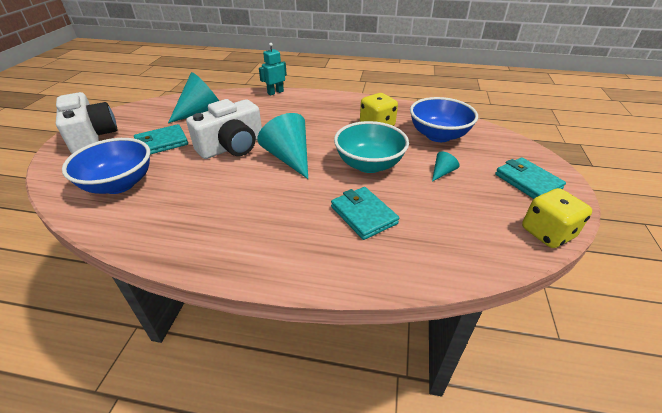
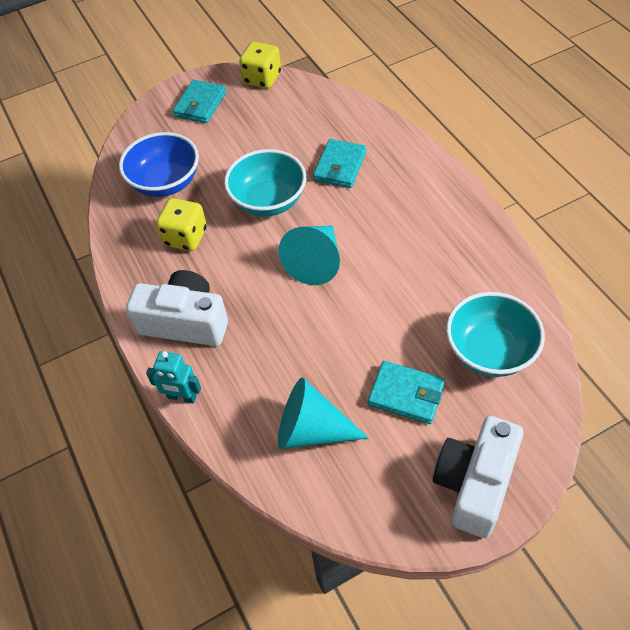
camera: 125 degrees left, 15 degrees up
blue bowl [62,138,150,194] -> turquoise bowl [446,292,545,377]
white camera [186,99,262,159] -> white camera moved to [126,270,228,346]
turquoise cone [432,151,460,182] -> none

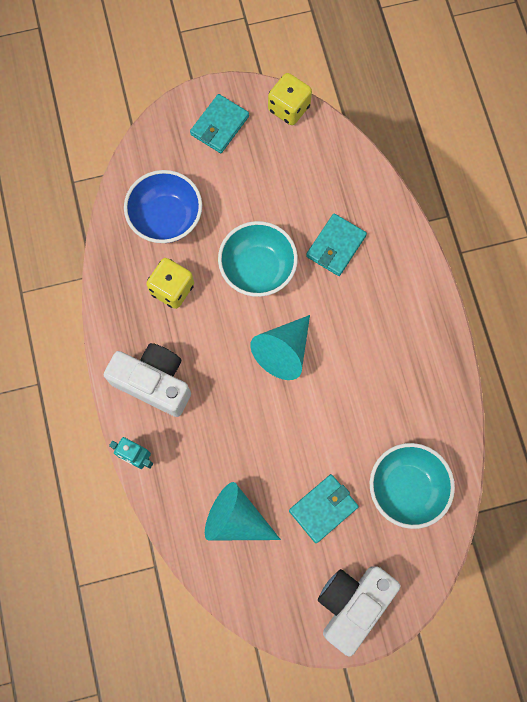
camera: 10 degrees right, 20 degrees up
turquoise wallet [368,361,445,424] -> turquoise wallet turned 75 degrees counterclockwise [289,474,359,543]

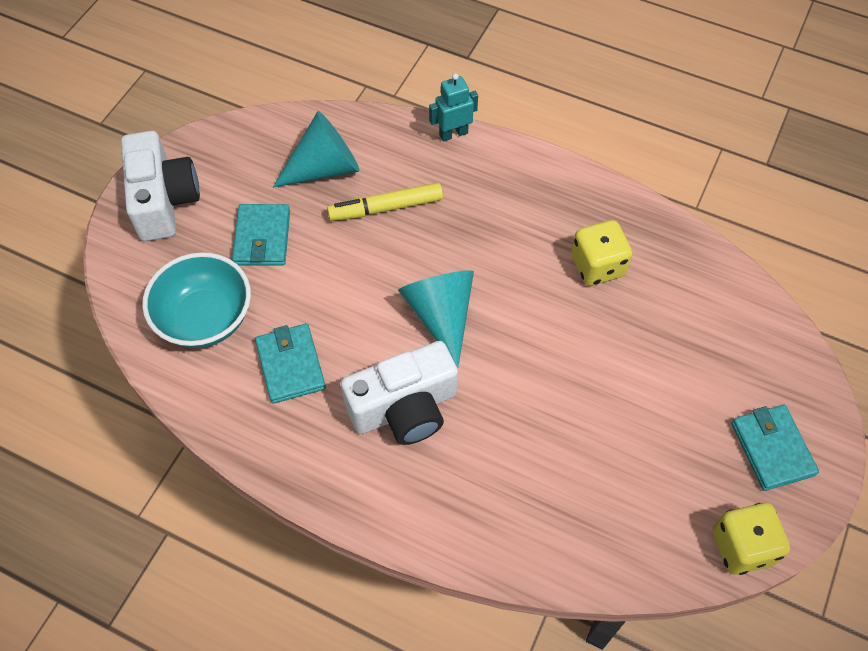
camera: 130 degrees right, 15 degrees down
white camera [104,343,191,417] -> white camera moved to [341,341,458,445]
blue bowl [124,170,202,243] -> none
turquoise bowl [218,221,298,297] -> none
turquoise wallet [306,214,367,276] -> turquoise wallet moved to [255,324,326,404]
none -> yellow marker [327,183,443,221]

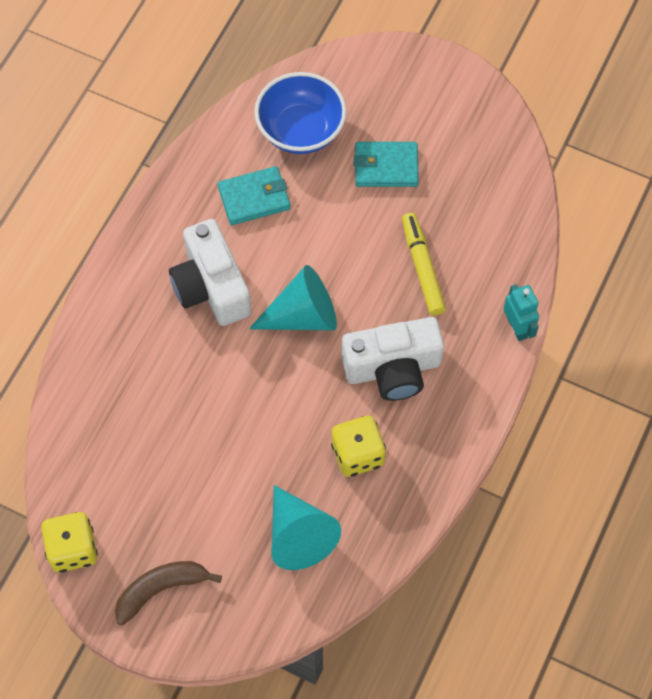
camera: 90 degrees right, 5 degrees up
white camera [121,131,200,241] -> white camera moved to [342,317,444,401]
turquoise bowl [142,252,251,348] -> blue bowl [254,72,347,154]
turquoise cone [273,111,360,188] -> turquoise cone moved to [271,485,341,570]
turquoise wallet [731,405,819,491] -> brown banana [115,561,222,626]

